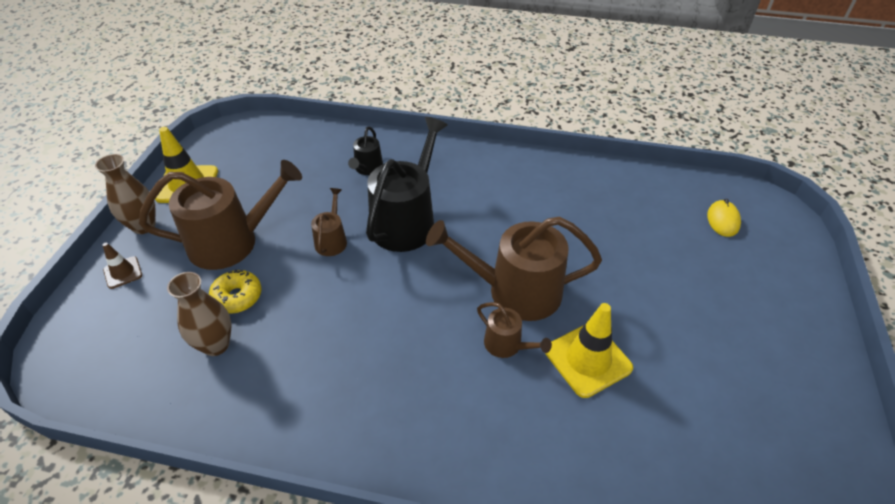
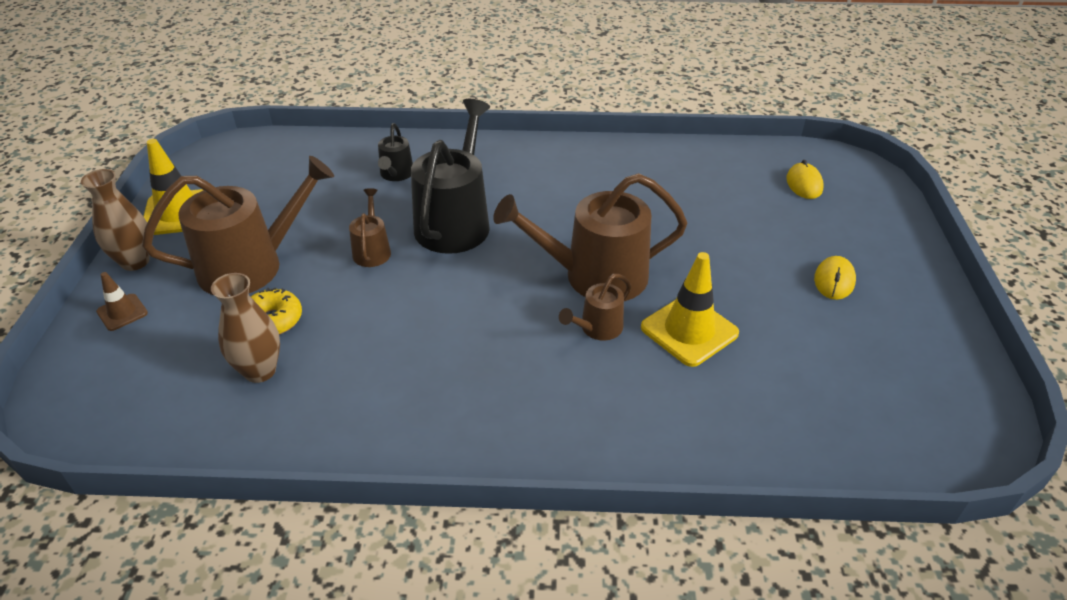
camera: 10 degrees left, 5 degrees down
brown watering can [477,302,552,358] -> brown watering can turned 105 degrees clockwise [559,274,631,341]
none -> yellow mouse [814,256,856,300]

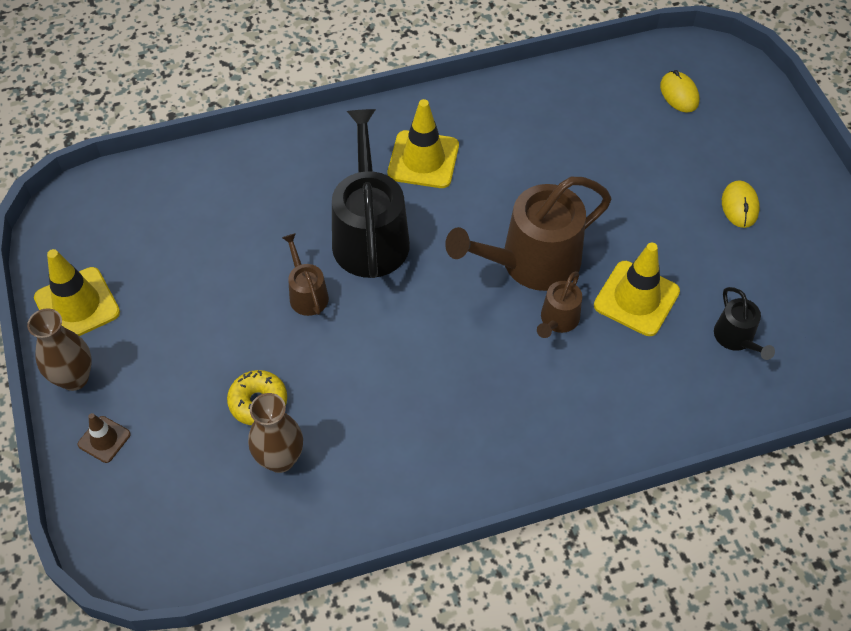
camera: 20 degrees left, 15 degrees up
brown watering can [142,156,334,295] -> none
black watering can [378,123,413,181] -> black watering can moved to [714,287,775,360]
none -> yellow traffic cone [388,99,459,188]

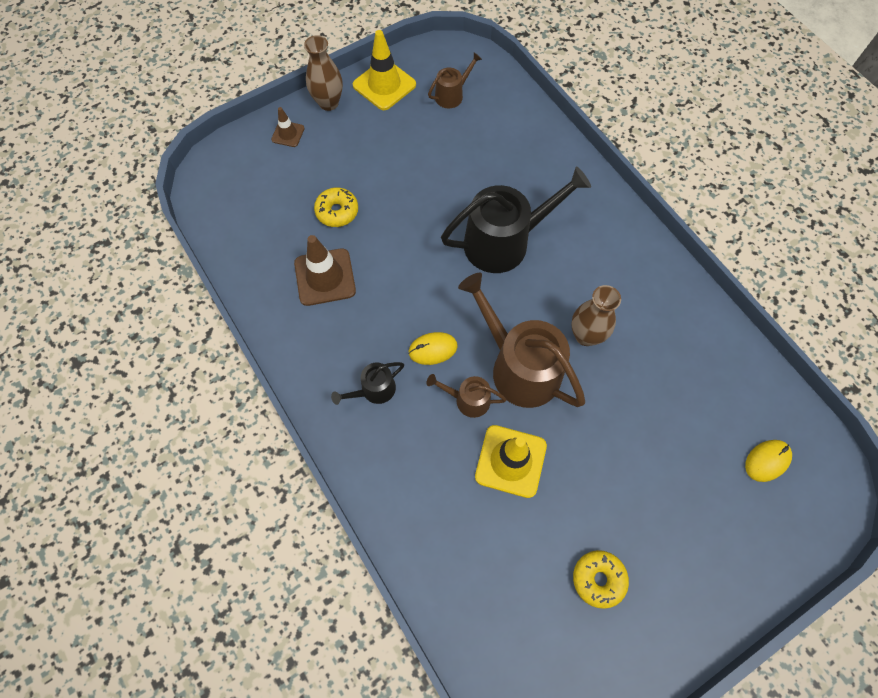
camera: 75 degrees right, 10 degrees up
brown vase [248,393,303,473] -> brown vase moved to [571,285,621,346]
brown watering can [282,233,329,316] -> brown watering can moved to [428,52,482,108]
yellow traffic cone [388,99,459,188] -> none
black watering can [714,287,775,360] -> black watering can moved to [331,362,404,405]
yellow mouse [722,180,760,228] -> yellow mouse moved to [408,332,458,365]
none -> brown traffic cone [294,235,356,306]
none -> yellow donut [573,550,629,609]

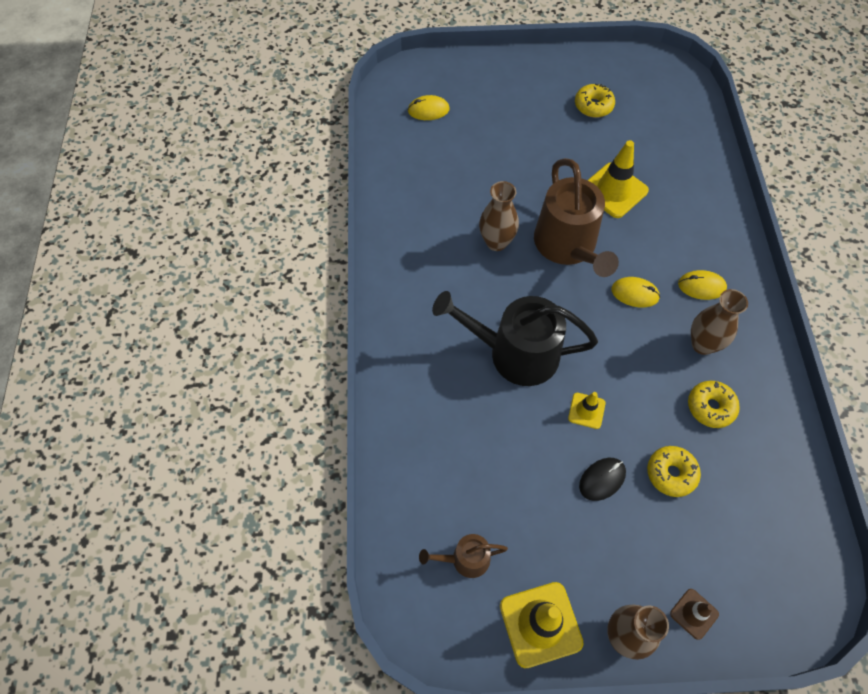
camera: 150 degrees left, 5 degrees down
brown traffic cone [294,235,356,306] -> yellow donut [688,381,740,428]
black watering can [331,362,404,405] -> yellow mouse [678,270,727,300]
brown watering can [427,374,507,418] -> none
none -> yellow traffic cone [568,392,605,429]
none -> black mouse [579,458,626,501]
none -> brown vase [691,289,748,355]

